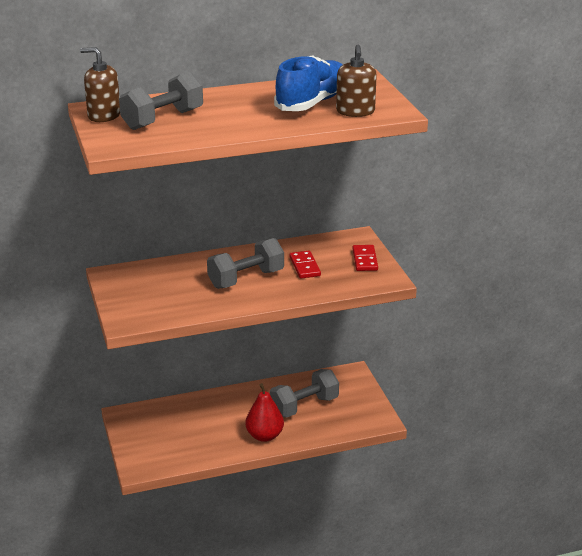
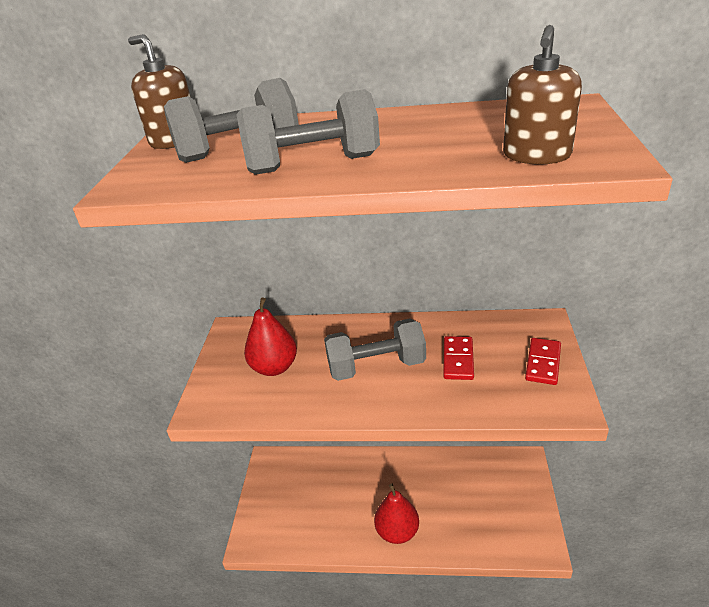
camera: 25 degrees right, 5 degrees up
grey dumbbell [270,369,339,417] -> grey dumbbell moved to [236,89,380,175]
blue shoe [274,56,343,111] -> none
none -> red pear [244,297,297,376]

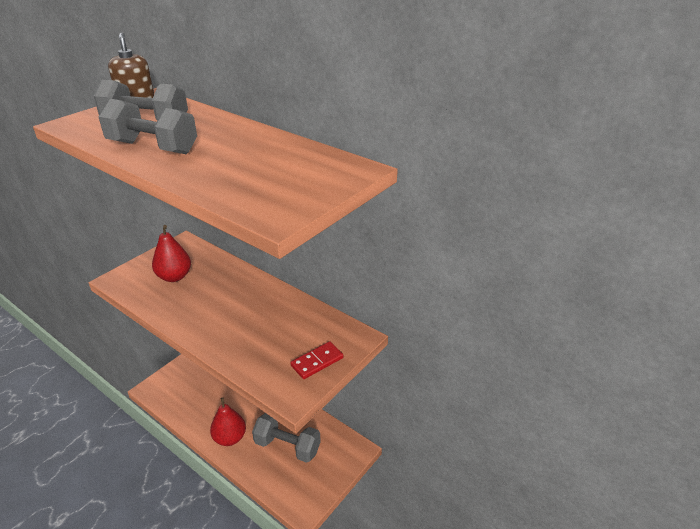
camera: 30 degrees right, 0 degrees up
grey dumbbell [324,318,426,381] -> grey dumbbell moved to [252,413,321,463]
red domino [443,336,474,380] -> none
brown soap dispenser [503,25,582,165] -> none

